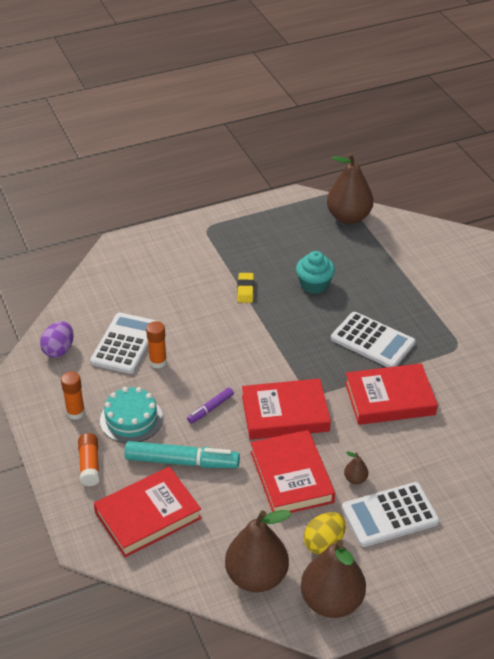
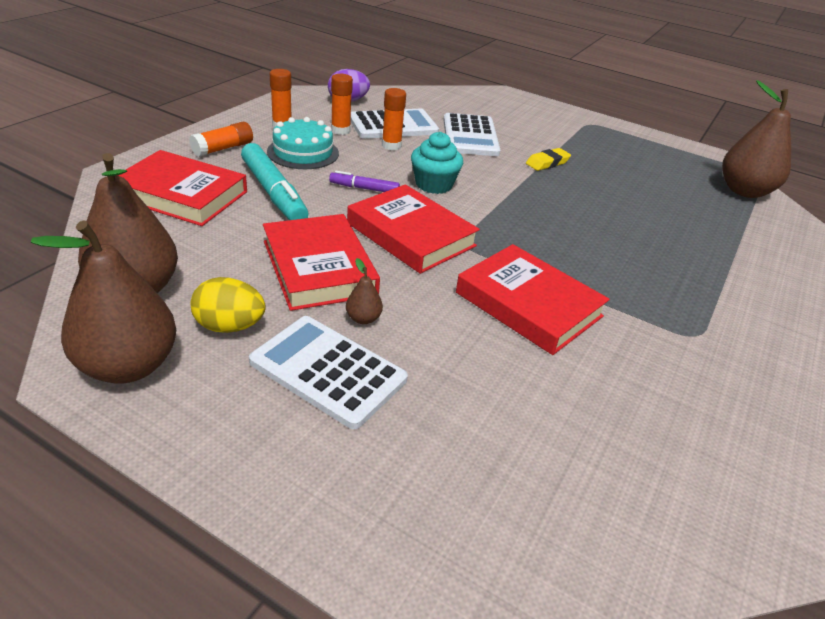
camera: 50 degrees right, 5 degrees down
red book [251,430,335,513] -> red book turned 60 degrees counterclockwise [263,214,380,311]
turquoise cupcake [296,251,335,294] -> turquoise cupcake moved to [411,132,463,194]
white calculator [331,312,416,367] -> white calculator moved to [443,113,500,156]
none -> orange glue stick [331,74,353,135]

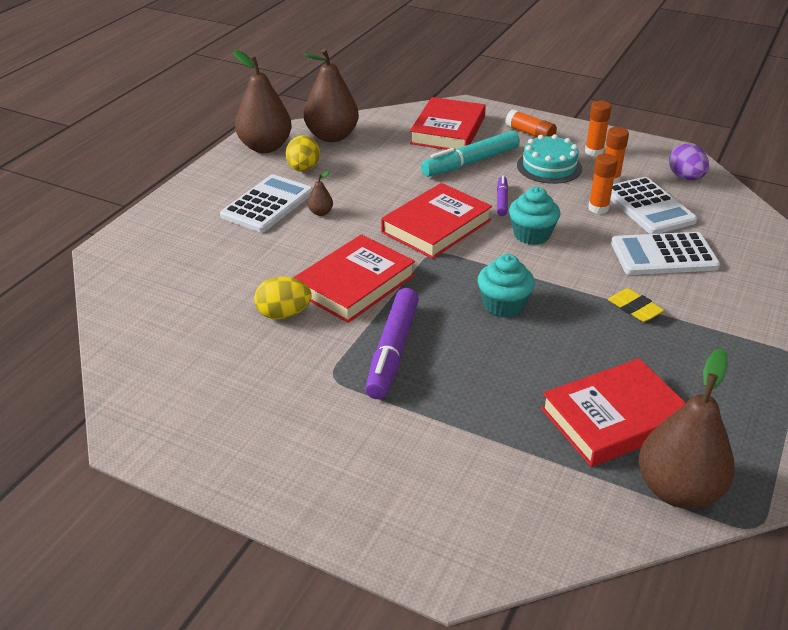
camera: 90 degrees right, 0 degrees up
red book [263,214,380,311] -> red book moved to [541,358,686,467]
none -> yellow egg [254,277,312,319]
none -> purple marker [365,288,419,399]
none -> turquoise cupcake [477,254,535,318]

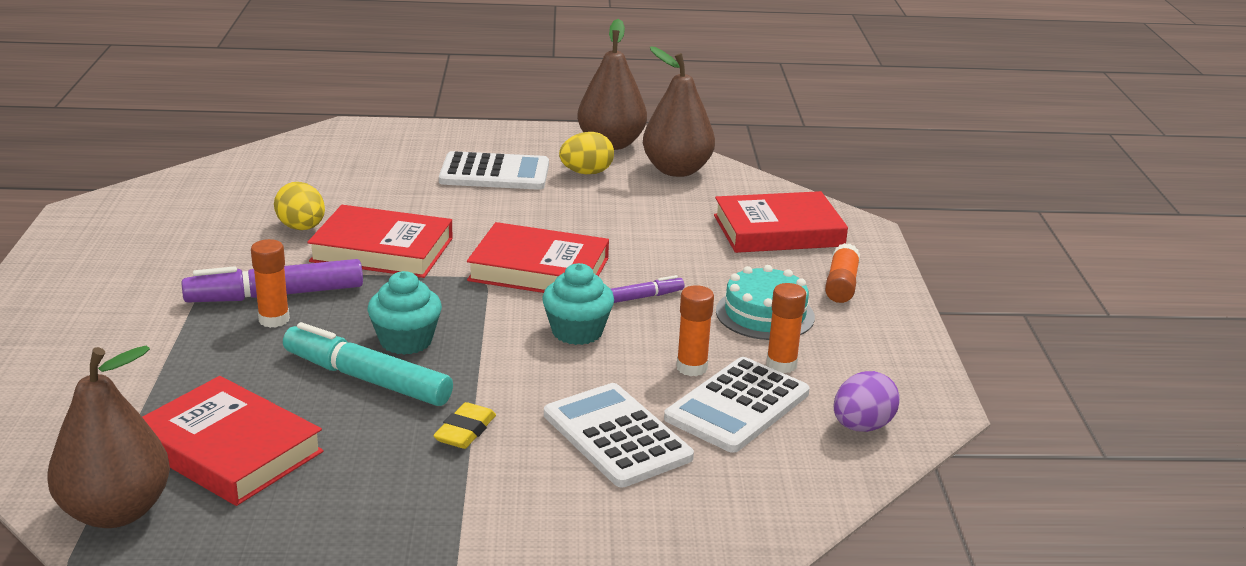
camera: 60 degrees right, 10 degrees down
brown pear [308,171,333,216] -> none
turquoise marker [421,131,520,177] -> turquoise marker moved to [283,322,453,406]
orange glue stick [585,101,611,156] -> orange glue stick moved to [251,239,290,328]

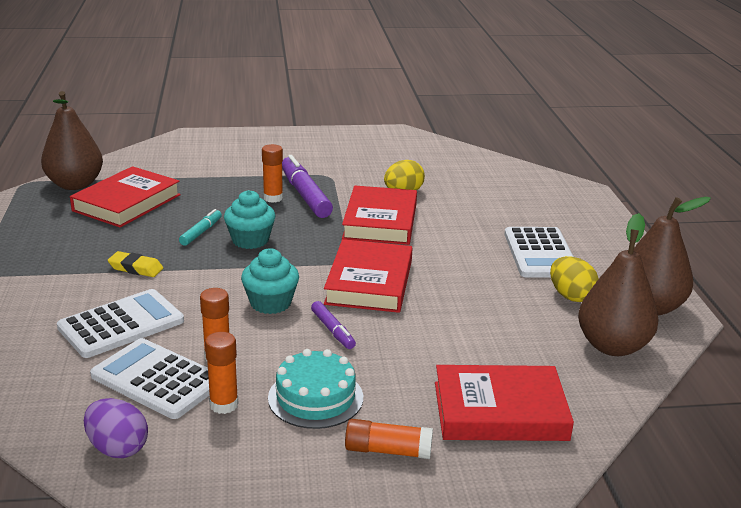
camera: 85 degrees right, 0 degrees up
turquoise marker [283,322,453,406] -> turquoise marker [179,209,222,246], size x0.52
red book [714,191,848,253] -> red book turned 75 degrees counterclockwise [435,365,574,441]

